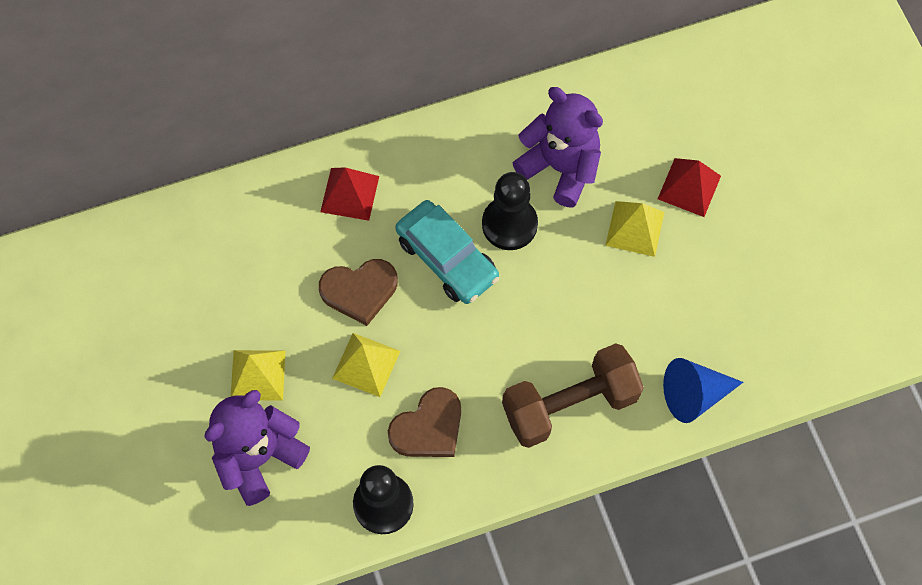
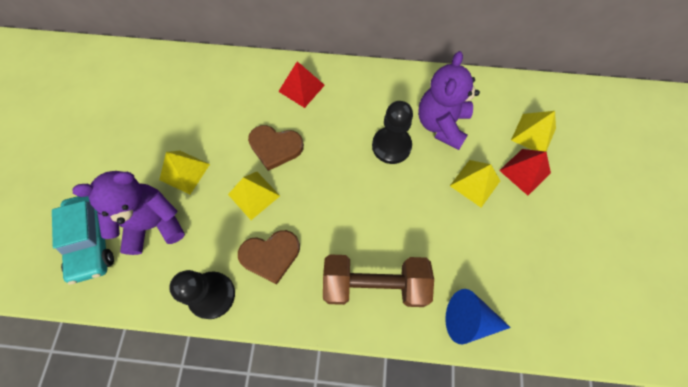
camera: 25 degrees right, 0 degrees up
turquoise car [395,200,499,304] -> turquoise car moved to [52,196,114,285]
purple teddy bear [512,87,603,207] -> purple teddy bear turned 135 degrees counterclockwise [418,51,480,150]
none -> yellow pyramid [511,111,556,151]

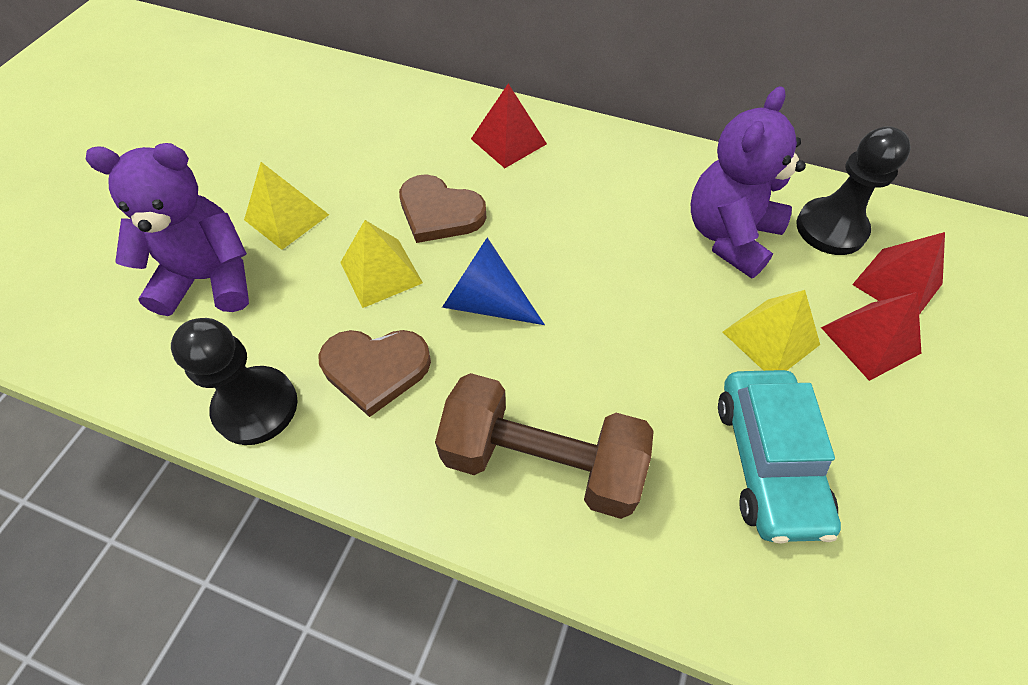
camera: 15 degrees right, 10 degrees down
turquoise car [52,196,114,285] -> turquoise car moved to [718,370,841,544]
black pawn [372,101,413,164] -> black pawn moved to [797,126,911,255]
blue cone [445,289,511,345] -> blue cone moved to [442,237,545,325]
yellow pyramid [511,111,556,151] -> red pyramid [852,232,945,315]

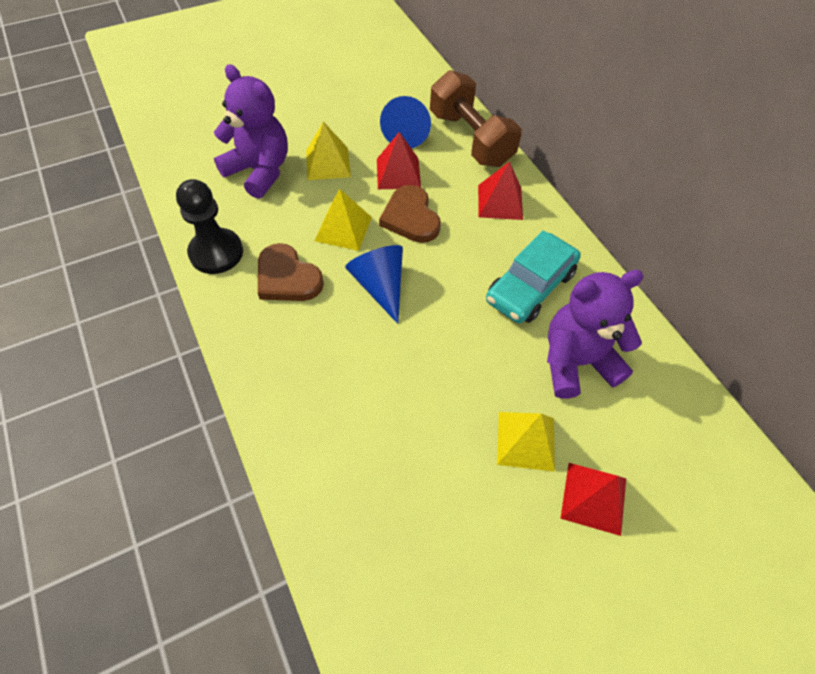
camera: 40 degrees right, 0 degrees up
brown dumbbell [435,373,654,519] -> brown dumbbell moved to [430,70,522,167]
turquoise car [718,370,841,544] -> turquoise car moved to [486,230,581,323]
black pawn [797,126,911,255] -> none
red pyramid [852,232,945,315] -> red pyramid moved to [377,132,421,189]
none -> blue cone [380,96,431,149]

